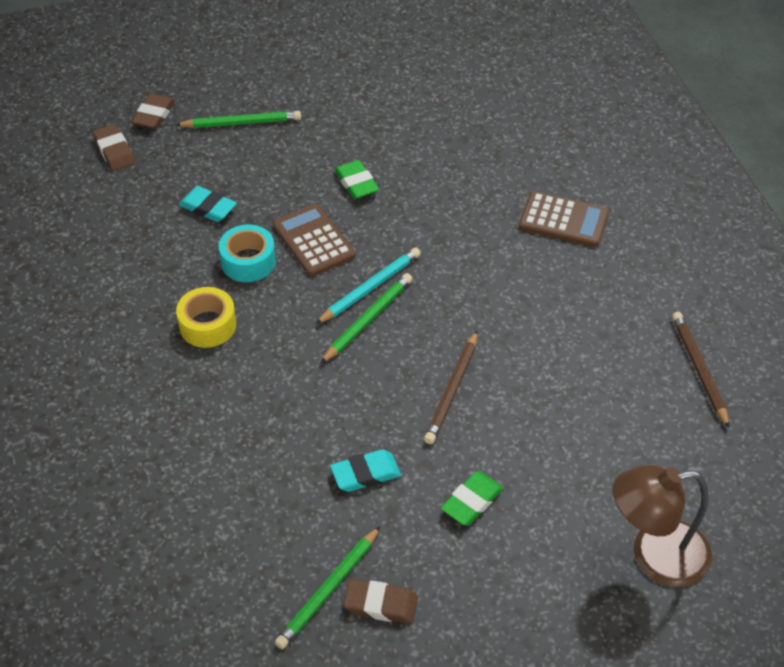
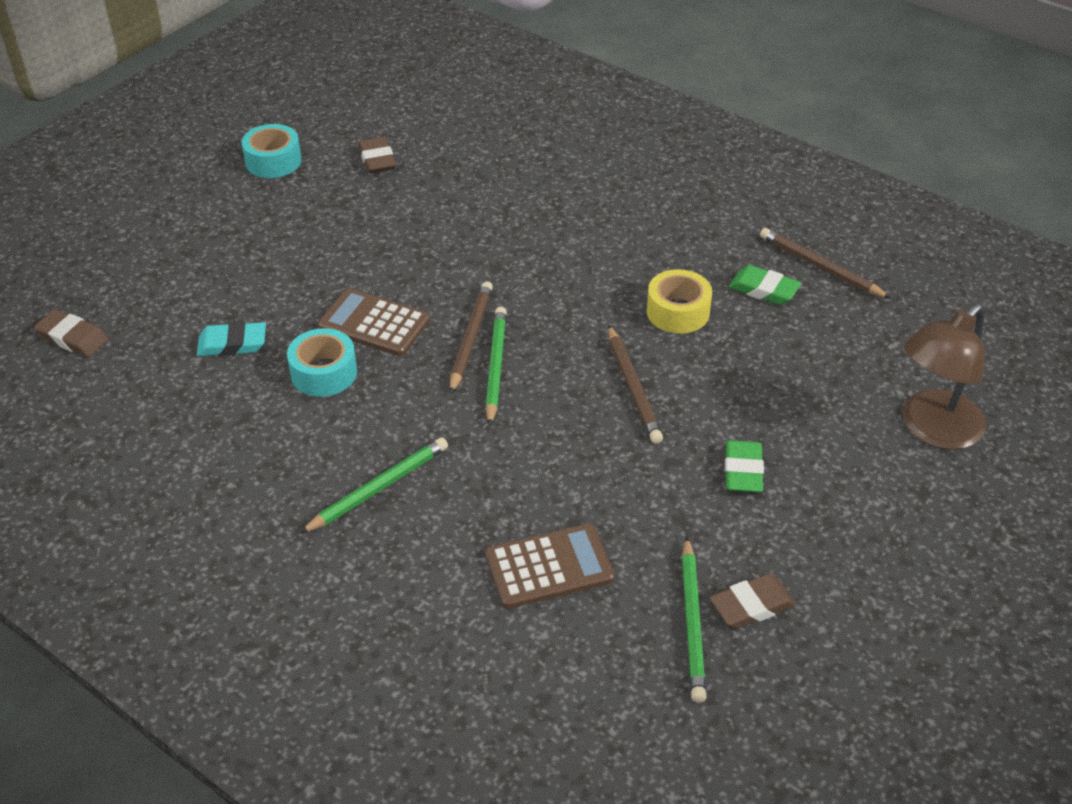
camera: 35 degrees left, 5 degrees down
brown eraser [132,93,175,129] -> brown eraser moved to [358,137,396,173]
green pencil [175,111,301,128] -> green pencil moved to [299,437,448,534]
yellow tape [176,287,236,348] -> yellow tape moved to [647,269,712,334]
turquoise pencil [316,248,421,324] -> brown pencil [450,281,493,394]
turquoise eraser [330,449,401,492] -> none
green eraser [334,160,379,199] -> green eraser moved to [729,265,801,305]
brown calculator [519,191,609,247] -> brown calculator moved to [485,524,615,609]
none -> turquoise tape [241,124,302,178]

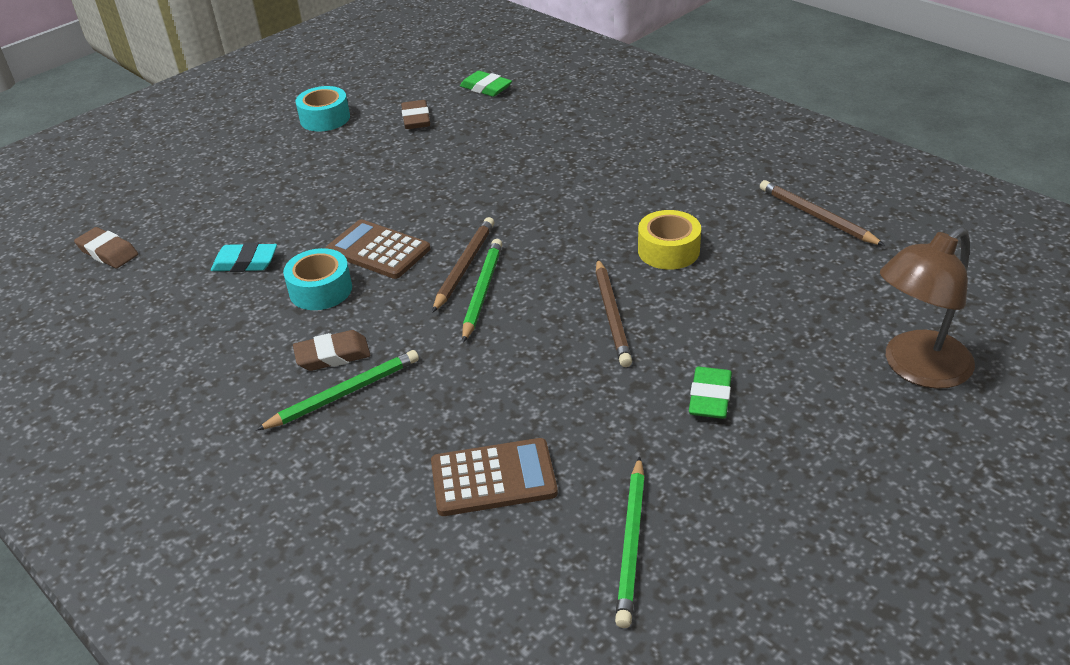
camera: 10 degrees right, 5 degrees down
brown eraser [709,574,796,629] -> brown eraser moved to [293,330,371,371]
green eraser [729,265,801,305] -> green eraser moved to [460,71,512,97]

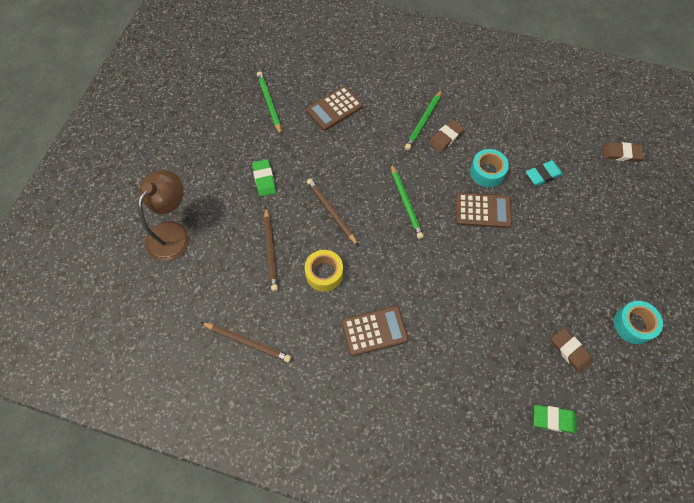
camera: 150 degrees right, 25 degrees up
brown pencil [432,217,494,313] -> brown pencil moved to [264,208,278,291]
none -> brown calculator [341,306,408,356]

